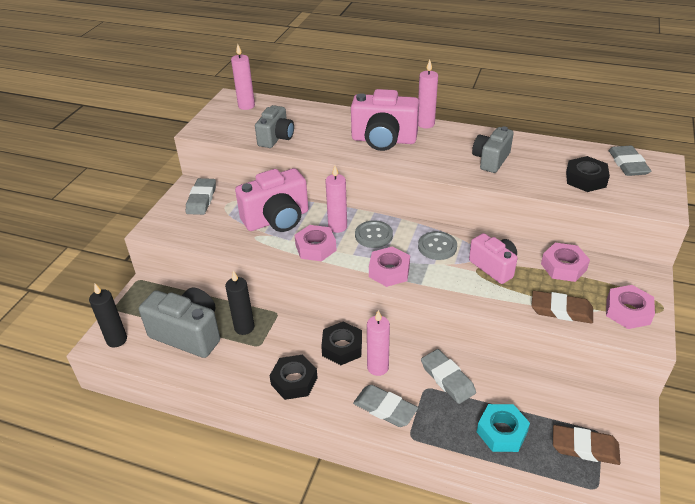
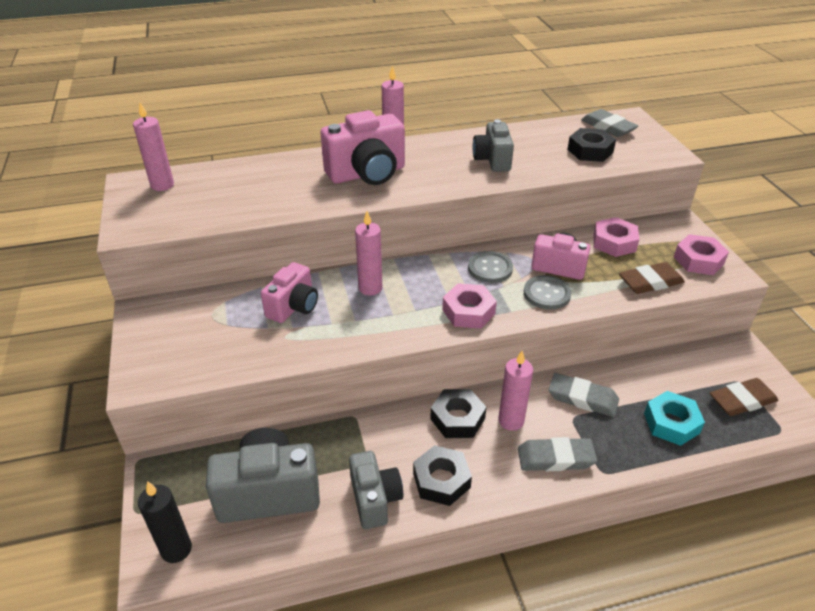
camera: 35 degrees left, 0 degrees up
grey eraser [186,178,216,215] -> none
black candle [225,270,254,335] -> none
pink camera [235,168,309,232] -> pink camera [261,262,318,323], size x0.64
grey camera [255,105,294,148] -> grey camera moved to [349,451,403,529]
pink nut [295,225,336,262] -> none
grey button [355,220,393,248] -> grey button moved to [524,275,571,310]

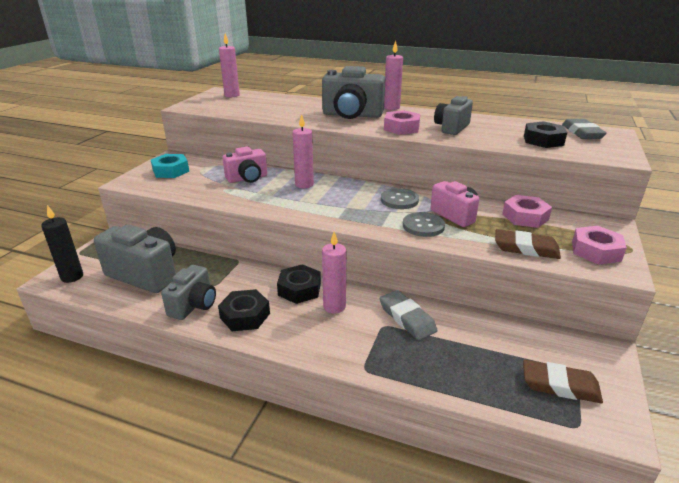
camera: 35 degrees right, 10 degrees down
pink camera [320,110,405,185] -> grey camera [322,66,385,119]
pink nut [442,283,497,329] -> pink nut moved to [384,110,420,135]
grey eraser [518,437,597,471] -> none
turquoise nut [644,391,705,446] -> turquoise nut moved to [151,154,189,178]

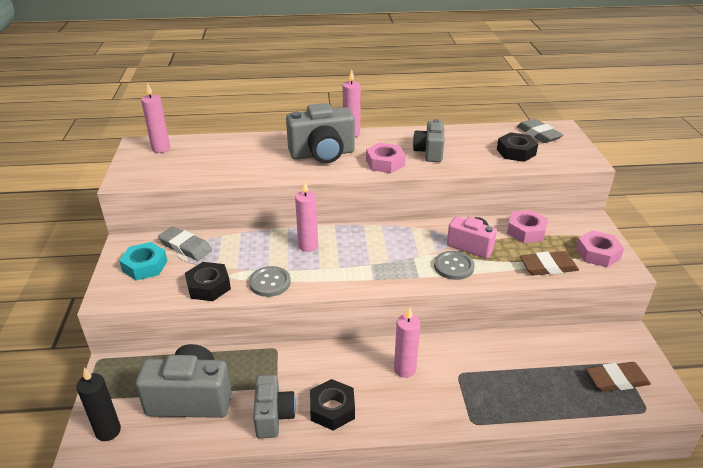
camera: 25 degrees left, 5 degrees up
pink camera [223,147,267,183] -> none
black nut [277,264,321,304] -> black nut moved to [185,262,231,301]
grey eraser [380,290,438,340] -> grey eraser moved to [158,227,212,261]
grey button [381,188,419,209] -> grey button moved to [249,266,291,297]

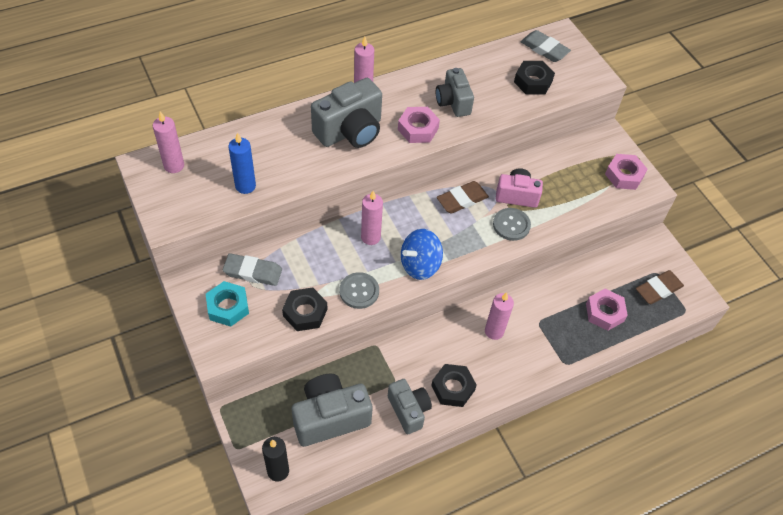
camera: 25 degrees left, 20 degrees up
pink nut [507,210,548,243] -> pink nut moved to [586,289,628,331]
brown eraser [520,251,579,275] -> brown eraser moved to [437,181,489,214]
none -> blue candle [228,133,256,194]
none -> blue spinning top [401,229,443,280]

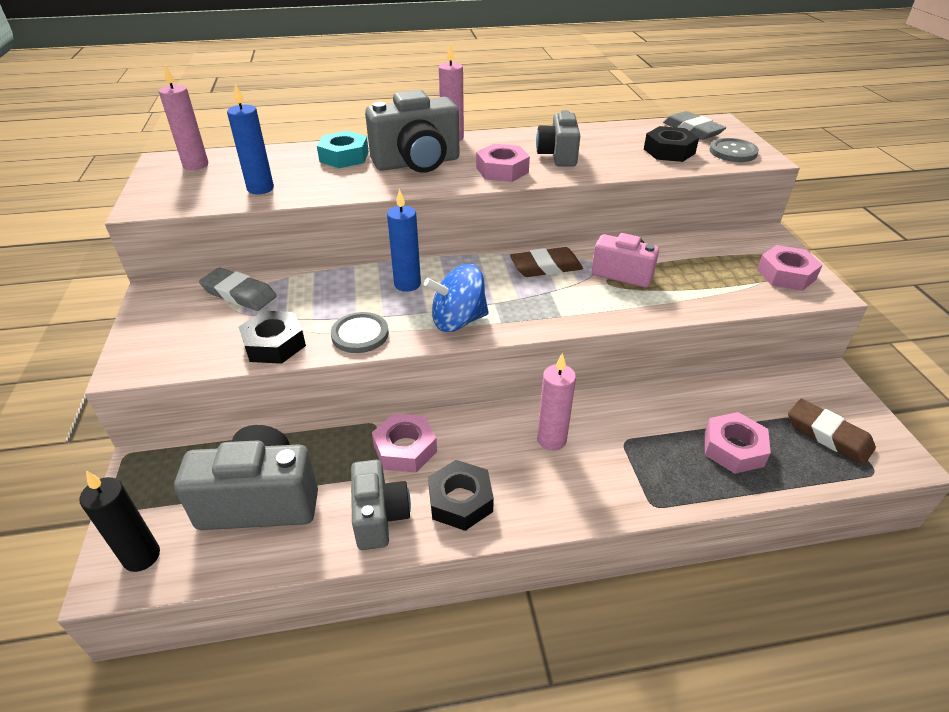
camera: 20 degrees right, 15 degrees down
turquoise nut [206,281,249,327] -> turquoise nut moved to [317,131,369,168]
pink candle [361,191,383,245] -> blue candle [387,189,421,292]
grey button [493,208,531,241] -> grey button moved to [709,138,759,162]
brown eraser [636,270,684,304] -> brown eraser turned 60 degrees clockwise [788,398,876,465]
none -> pink nut [372,413,437,473]

